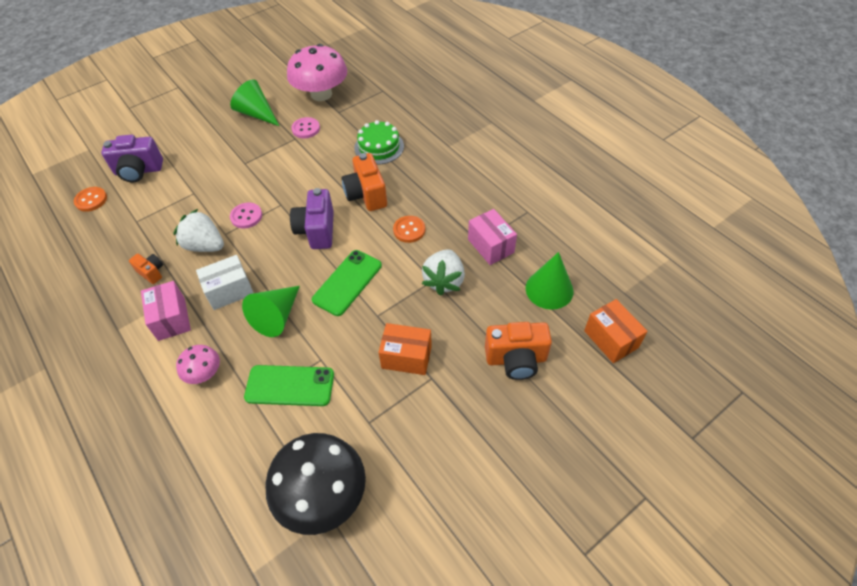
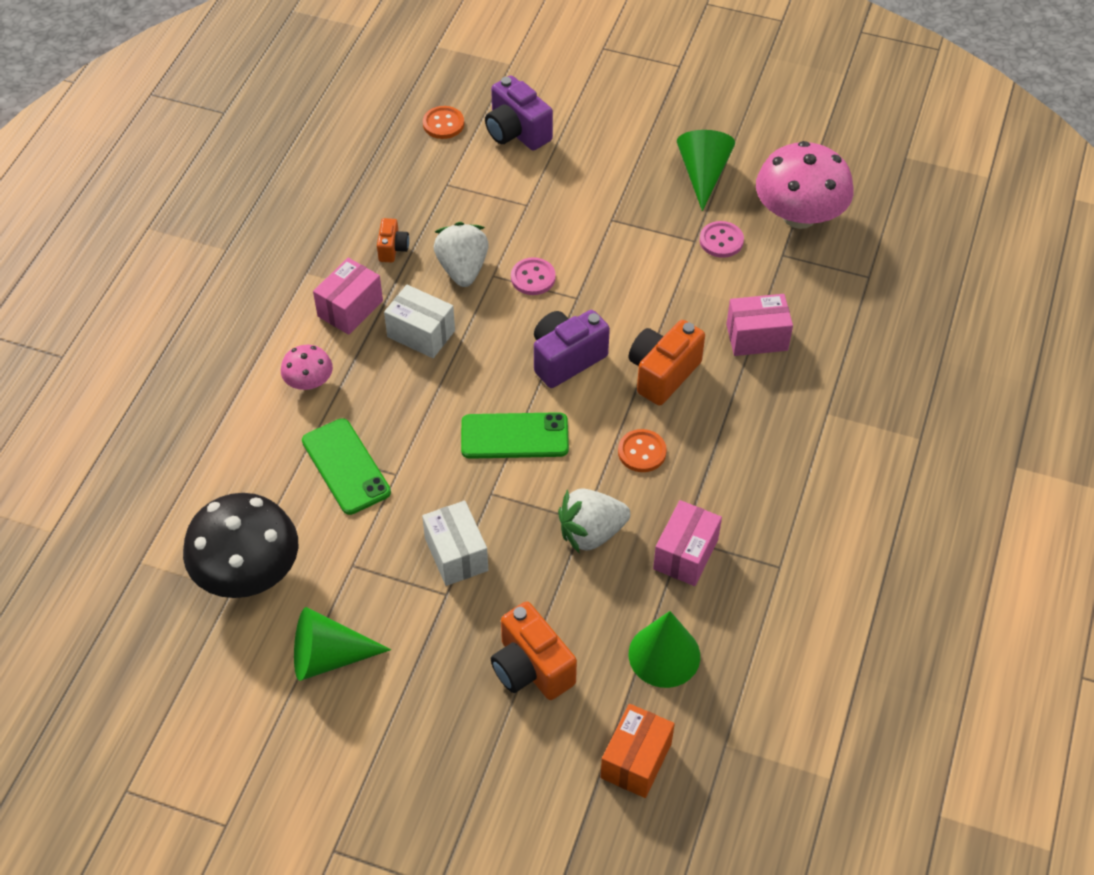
camera: 55 degrees right, 0 degrees up
green cone [242,286,300,337] -> green cone moved to [294,607,391,681]
green cake [354,120,404,165] -> pink box [726,294,793,356]
orange box [378,323,432,375] -> white box [422,501,488,586]

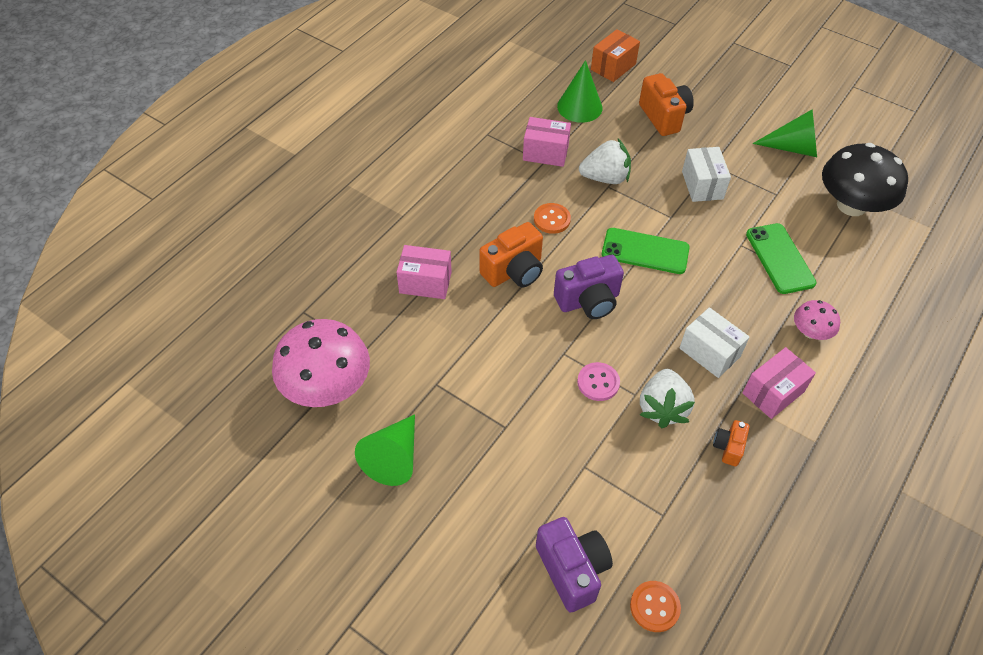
camera: 165 degrees left, 0 degrees up
pink box [653,500,722,586] -> pink box turned 60 degrees clockwise [523,117,571,167]
pink button [700,221,744,258] -> none

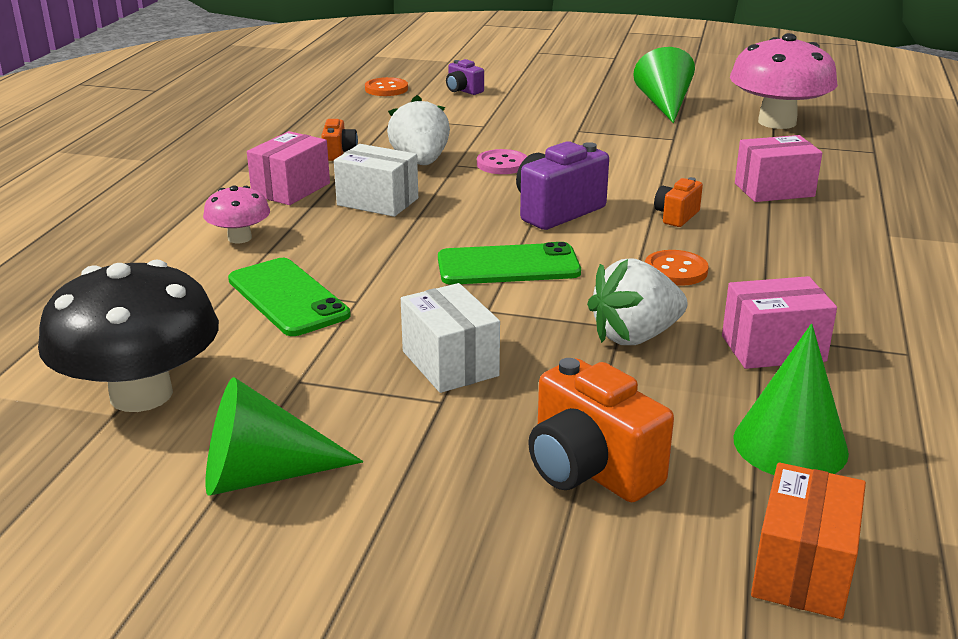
camera: 160 degrees right, 25 degrees down
orange camera [479,222,543,287] -> orange camera [654,177,703,227], size x0.54
purple camera [536,517,613,612] -> purple camera [446,59,484,95], size x0.54

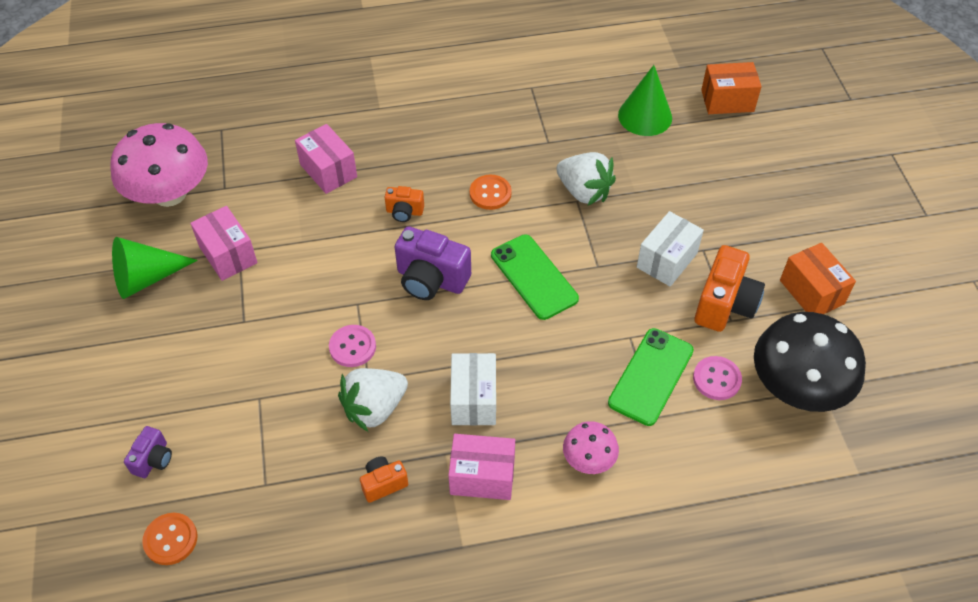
camera: 115 degrees left, 25 degrees up
green cone [206,377,363,496] -> orange box [780,243,856,314]
orange camera [528,358,674,502] -> orange camera moved to [694,245,765,332]
pink box [722,276,837,369] -> pink box moved to [190,206,257,281]
none -> pink button [693,356,742,400]

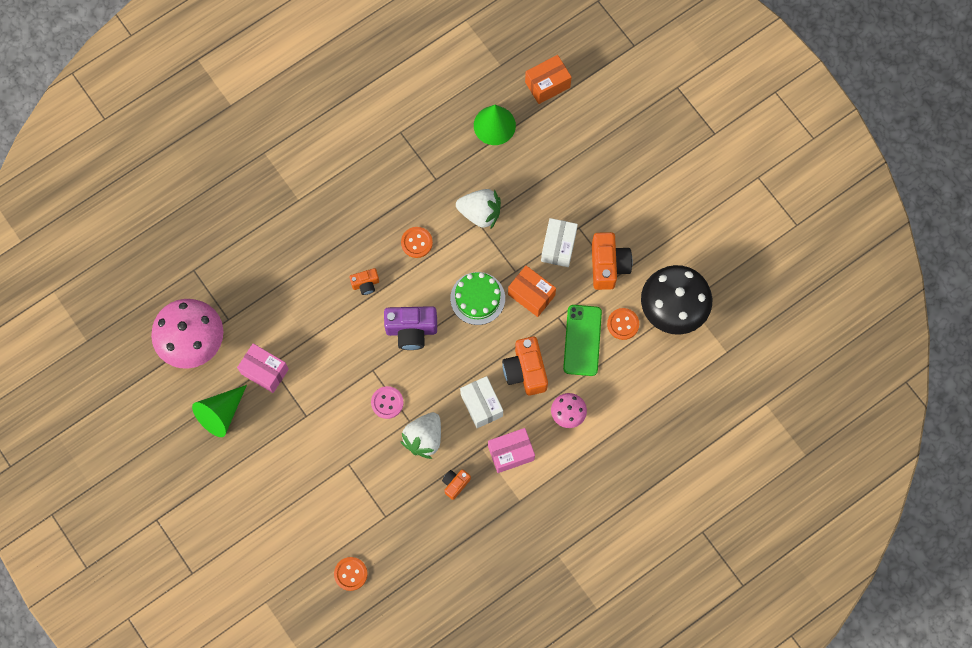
camera: 25 degrees left, 20 degrees up
purple camera [124,426,172,478] -> none
pink box [295,124,357,194] -> none
green phone [491,234,579,320] -> green cake [450,272,505,325]
pink button [693,356,742,400] -> orange button [607,308,639,340]
orange box [780,243,856,314] -> orange box moved to [508,266,556,317]
none -> orange camera [502,336,548,396]

